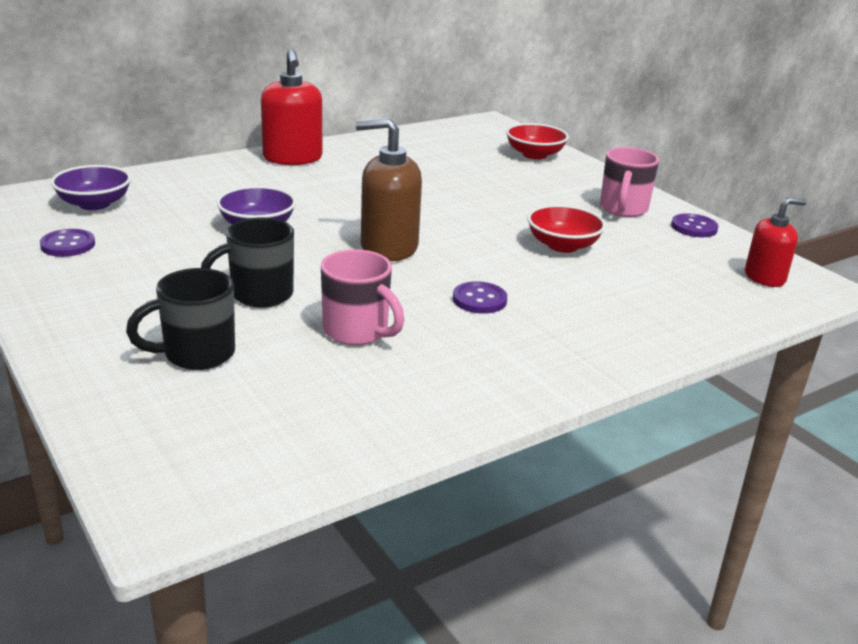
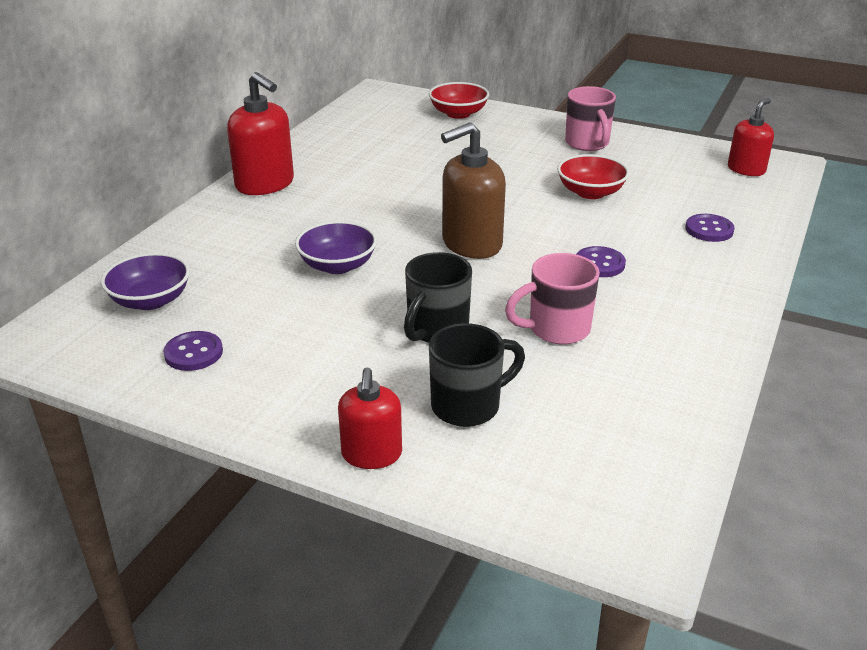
camera: 30 degrees left, 5 degrees up
black mug [126,268,235,370] -> black mug turned 150 degrees counterclockwise [429,323,525,427]
pink mug [321,249,404,345] -> pink mug turned 150 degrees clockwise [505,253,600,344]
purple button [671,213,718,237] -> purple button moved to [685,214,735,242]
none -> red soap dispenser [338,368,402,469]

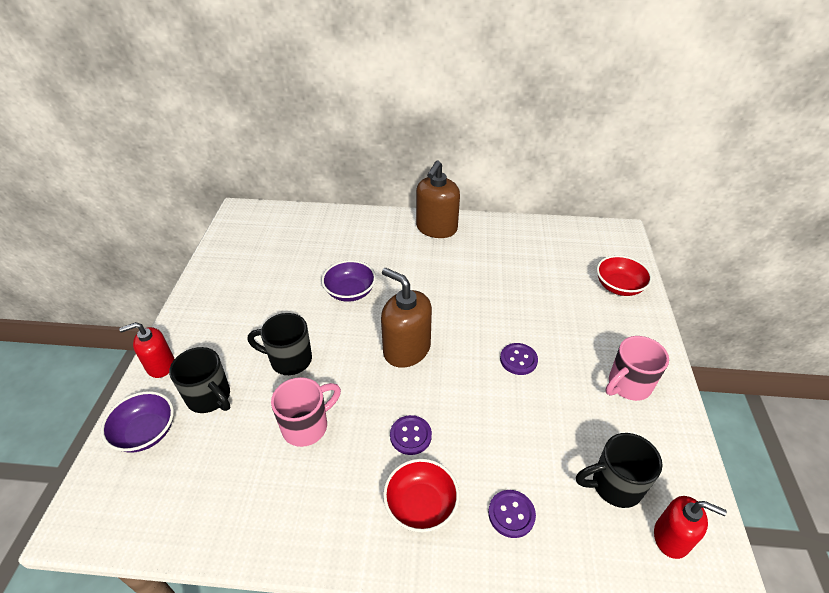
camera: 70 degrees right, 10 degrees up
purple bowl [101,252,190,310] -> purple bowl moved to [101,391,174,453]
purple button [163,331,223,371] -> purple button moved to [500,343,538,375]
red soap dispenser [227,72,294,195] -> brown soap dispenser [416,161,460,238]
pink mug [505,253,600,344] -> pink mug turned 90 degrees clockwise [271,377,341,447]
red bowl [557,154,630,199] -> red bowl moved to [383,459,460,533]
none -> black mug [576,433,662,508]

